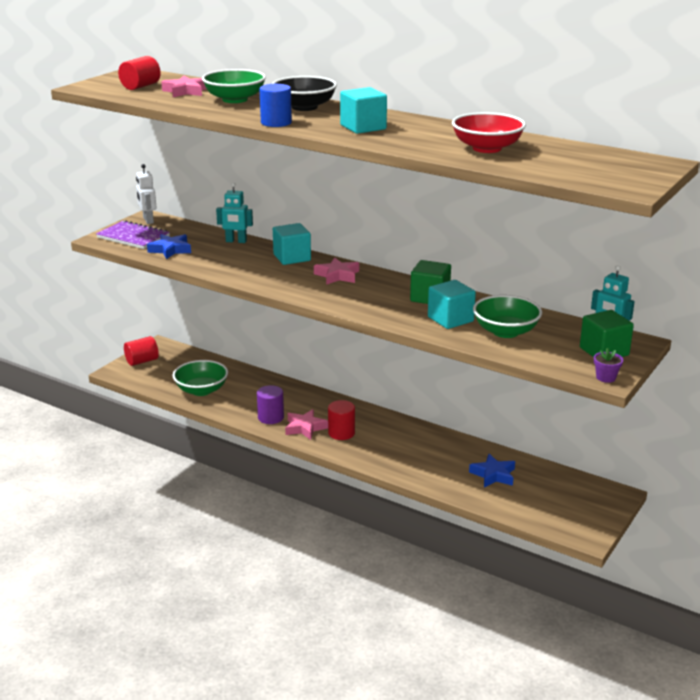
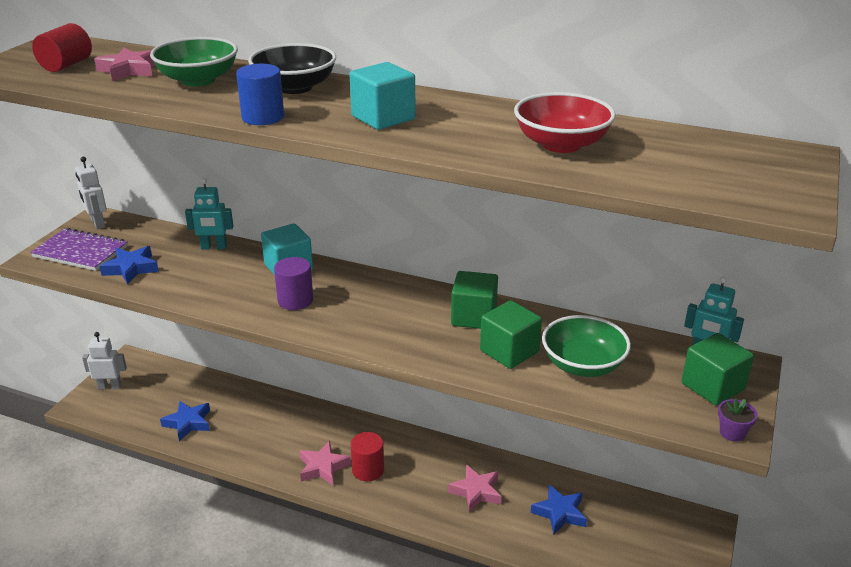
camera: 10 degrees left, 5 degrees up
red cylinder [124,336,159,366] -> white robot [82,332,127,390]
green bowl [172,360,228,396] -> blue star [160,401,210,441]
purple cylinder [257,385,284,424] -> purple cylinder moved to [274,257,313,310]
pink star [314,257,359,285] -> pink star moved to [448,465,502,512]
turquoise cube [428,280,476,329] -> green cube [480,300,542,369]

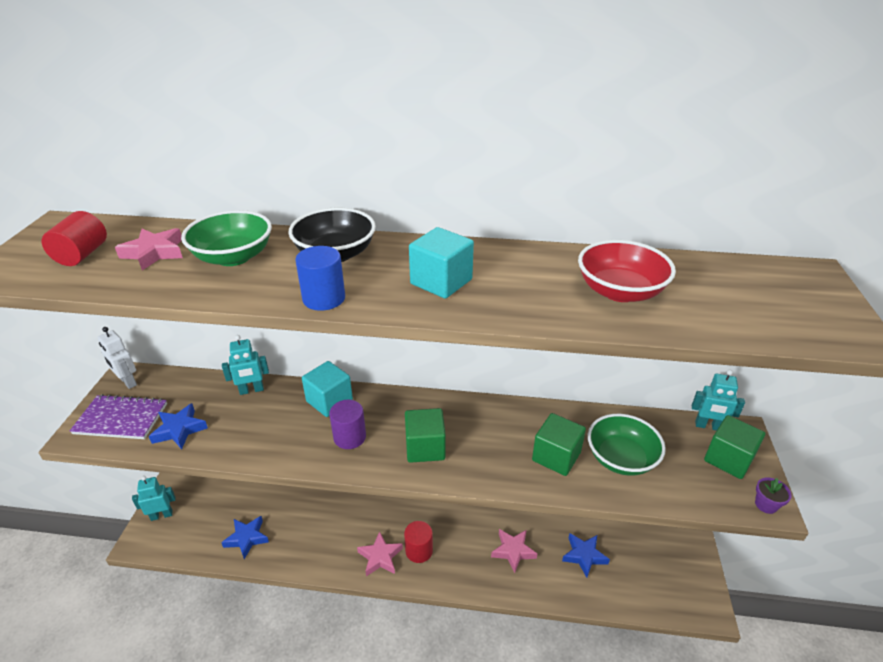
camera: 15 degrees left, 5 degrees up
white robot [82,332,127,390] -> turquoise robot [132,476,175,521]
green cube [451,271,498,329] -> green cube moved to [405,408,446,463]

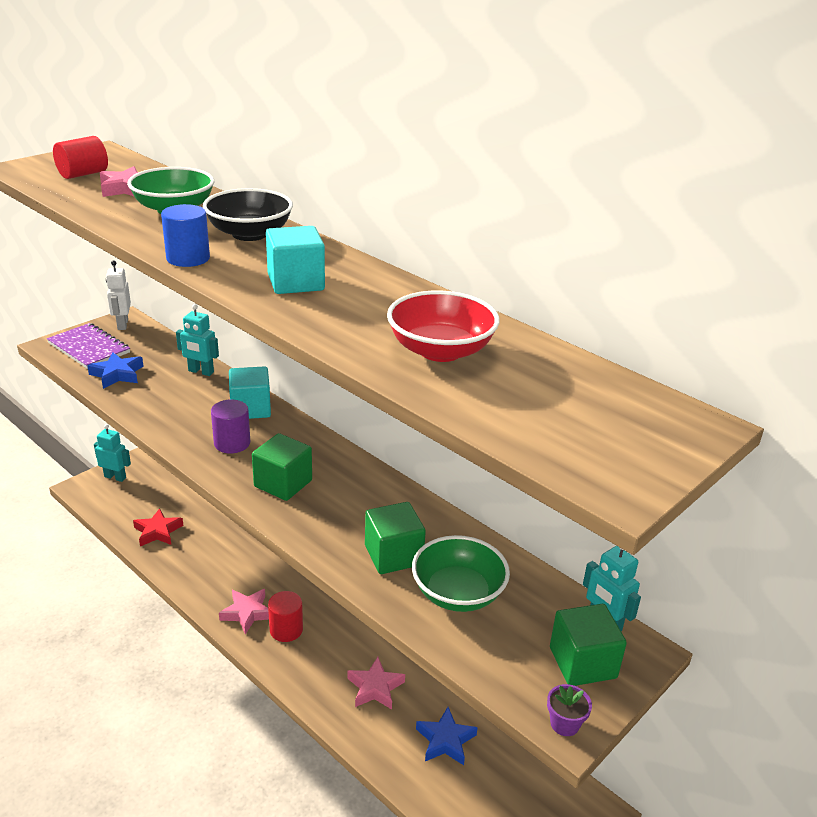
camera: 35 degrees right, 5 degrees down
blue star [221,516,269,559] -> red star [133,508,184,546]

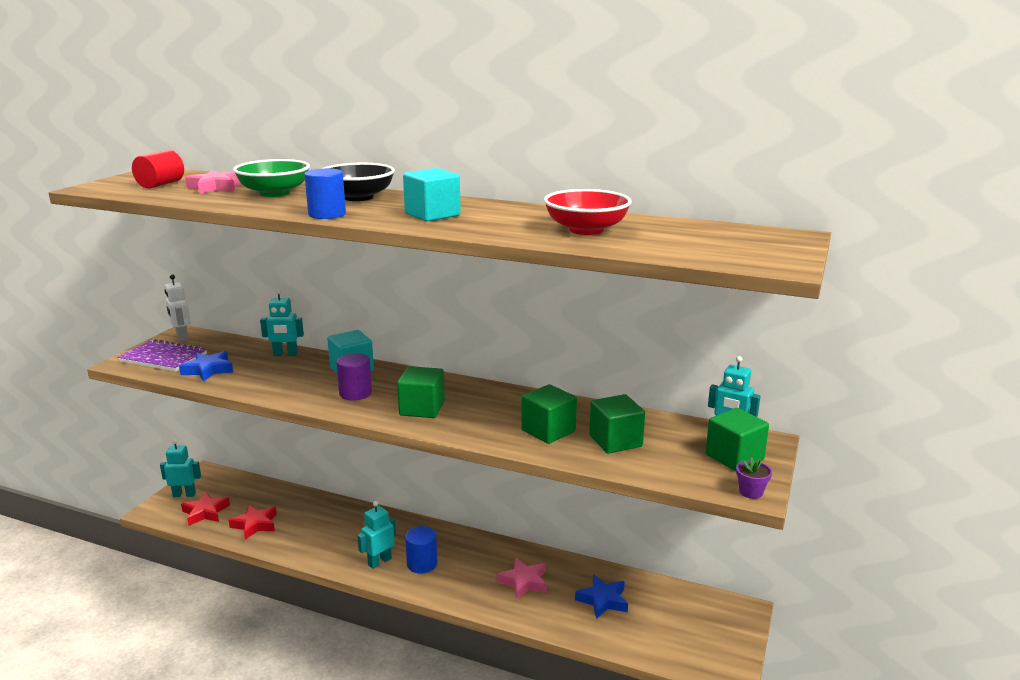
camera: 20 degrees left, 10 degrees down
pink star [219,589,269,635] -> turquoise robot [357,501,396,569]
red cylinder [268,591,303,642] -> blue cylinder [405,526,438,574]
green bowl [412,535,510,612] -> green cube [589,394,645,454]
none -> red star [181,492,230,526]

